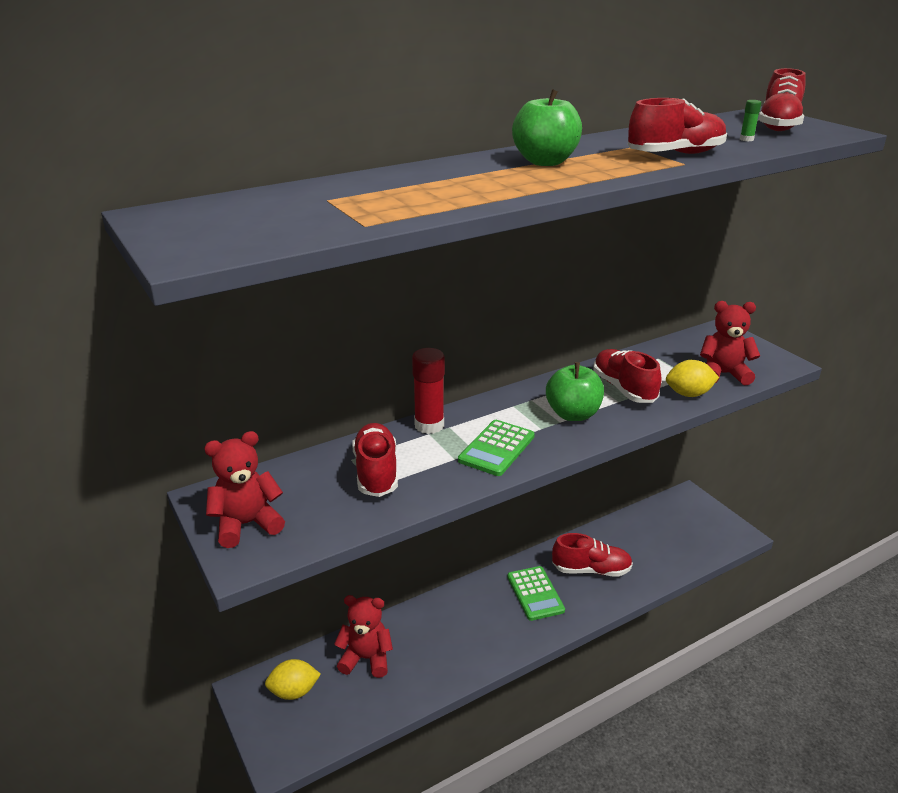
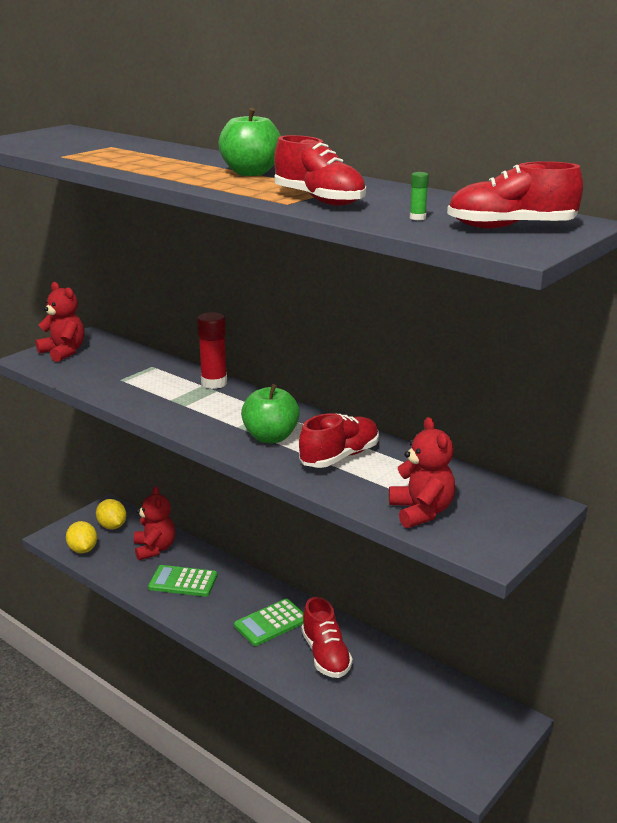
camera: 70 degrees right, 5 degrees down
red shoe [352,423,398,497] -> none
green calculator [458,420,535,476] -> green calculator moved to [148,565,217,597]
yellow lemon [666,360,719,397] -> yellow lemon moved to [66,521,97,553]

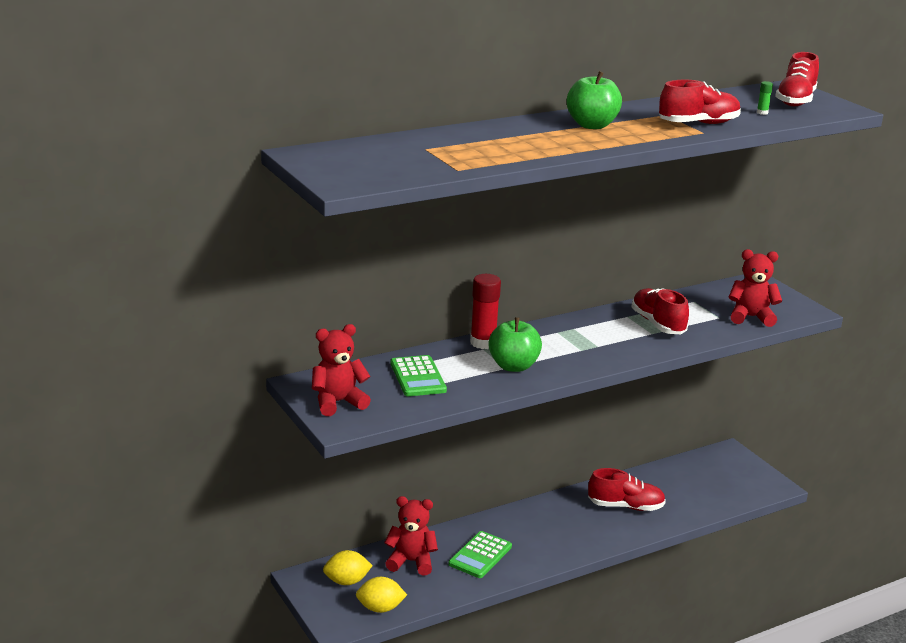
camera: 70 degrees left, 0 degrees up
green calculator [234,599,303,646] -> green calculator moved to [390,355,447,396]
green apple [241,384,300,443] -> green apple moved to [488,317,542,372]

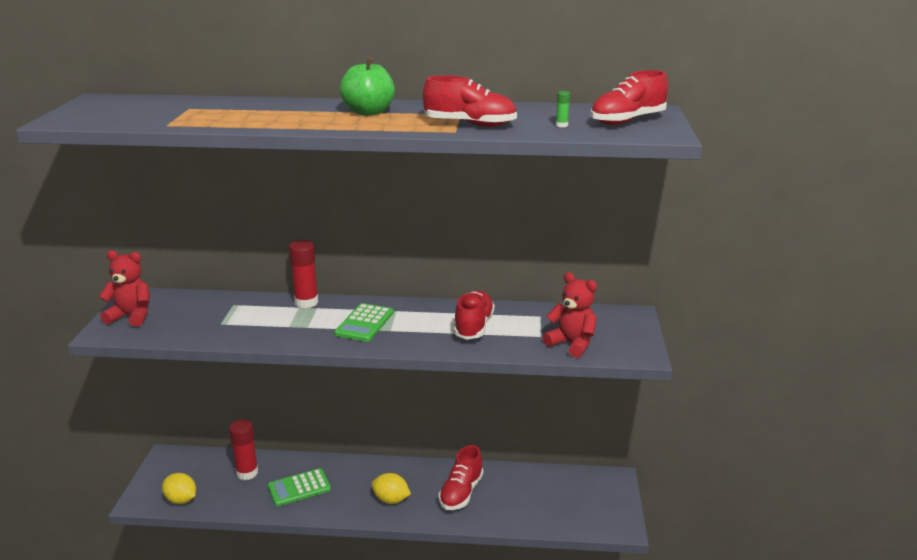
camera: 35 degrees right, 0 degrees up
yellow lemon [323,550,373,585] -> yellow lemon moved to [371,473,411,504]
red teddy bear [384,496,438,576] -> red glue stick [229,419,258,480]
green calculator [390,355,447,396] -> green calculator moved to [334,303,393,342]
green apple [488,317,542,372] -> none
red shoe [588,468,666,511] -> red shoe turned 75 degrees clockwise [439,445,484,510]

